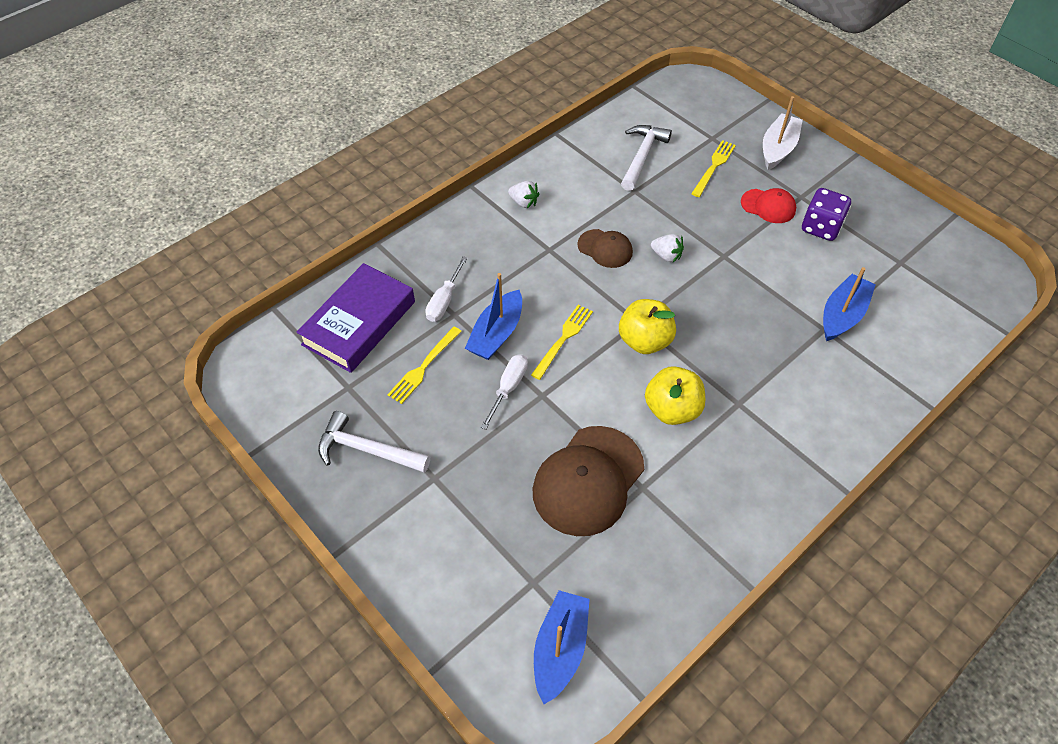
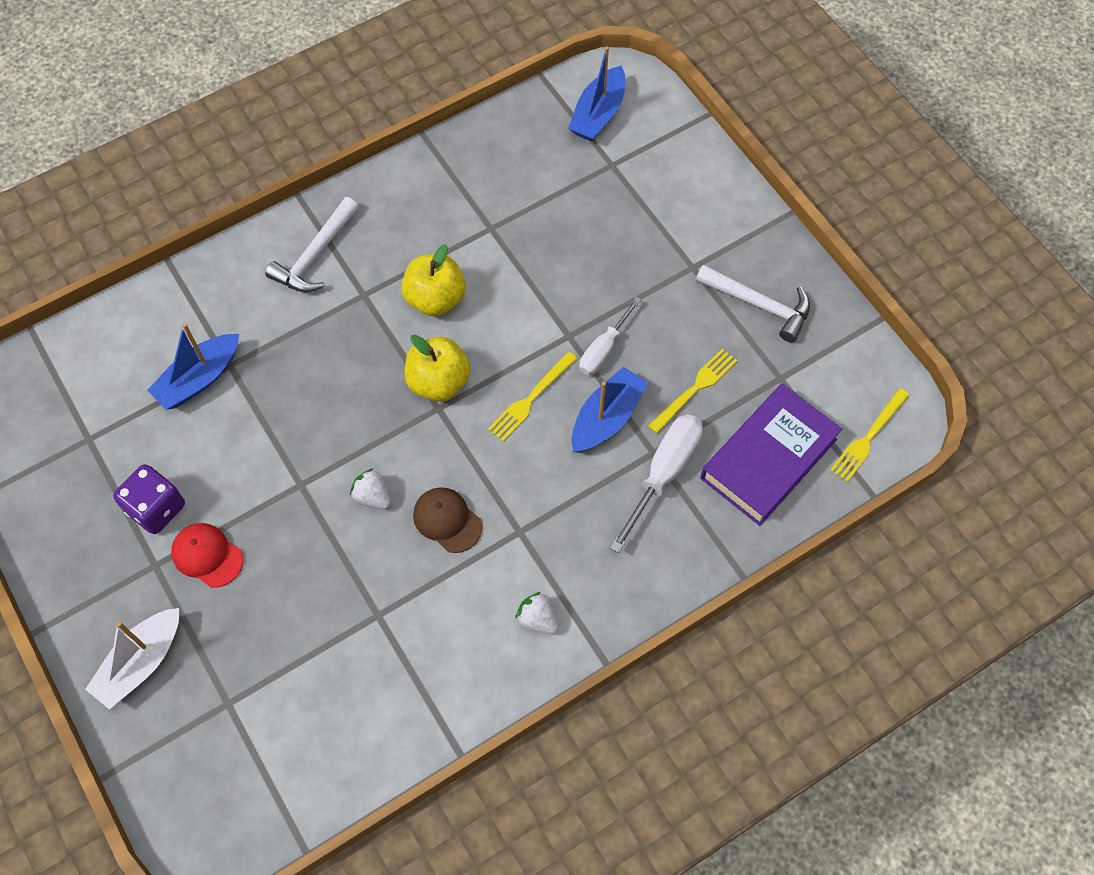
camera: 170 degrees left, 10 degrees up
white screwdriver [425,256,468,322] -> white screwdriver [610,414,703,553], size x1.53
brown cap [532,426,644,536] -> none
white hammer [621,125,672,191] -> white hammer moved to [265,197,359,292]
yellow fork [691,140,736,197] -> yellow fork moved to [830,388,909,482]

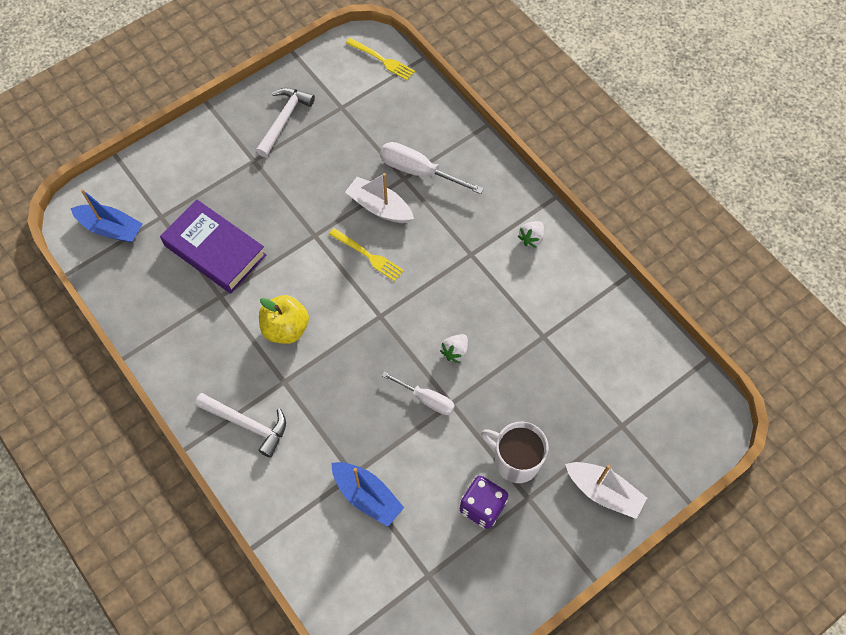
camera: 95 degrees left, 0 degrees up
red cap [171,523,243,588] -> white mug [481,422,549,483]
yellow apple [405,334,470,401] -> none
brown cap [413,487,482,553] -> none
blue boat [572,367,648,452] -> white boat [345,173,414,223]
white screwdriver [579,297,641,375] -> white screwdriver moved to [382,372,455,415]
yellow fork [648,349,737,434] -> none
purple book [700,383,842,526] -> purple book moved to [160,199,266,294]

